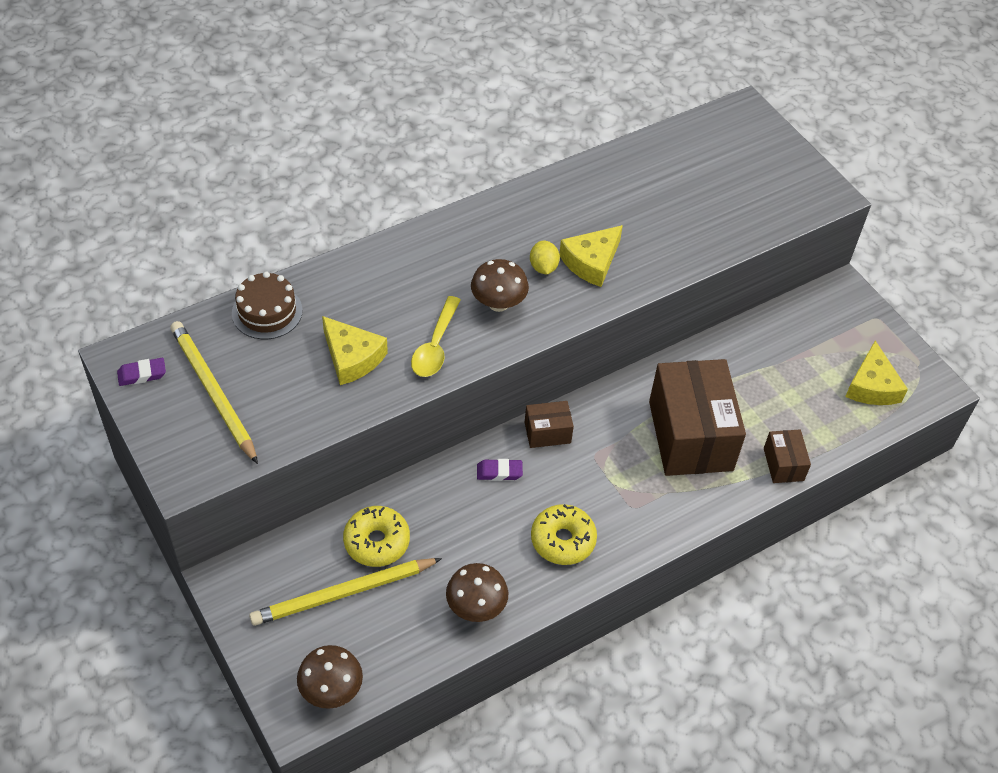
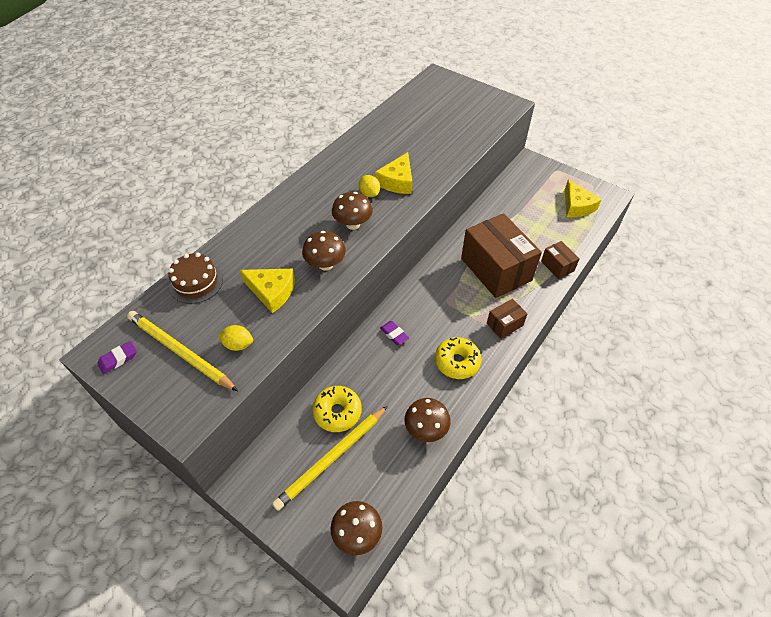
camera: 20 degrees left, 0 degrees up
yellow spoon [411,296,461,377] -> brown mushroom [302,231,346,271]
purple eraser [477,459,523,481] -> purple eraser turned 75 degrees clockwise [380,321,409,345]
brown box [525,401,574,448] -> brown box moved to [487,299,527,339]
none -> yellow lemon [218,325,253,351]

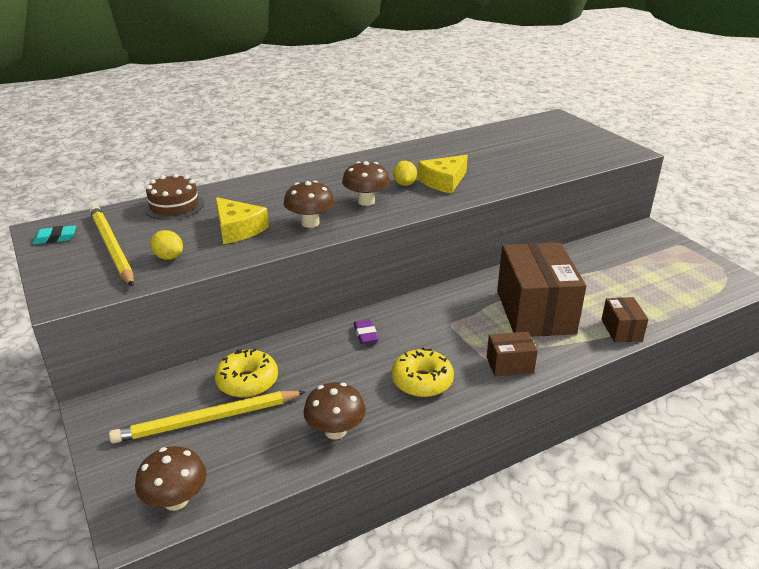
camera: 25 degrees right, 20 degrees down
purple eraser [97,341,137,374] -> turquoise eraser [32,225,76,244]
yellow cheese [565,180,602,217] -> none

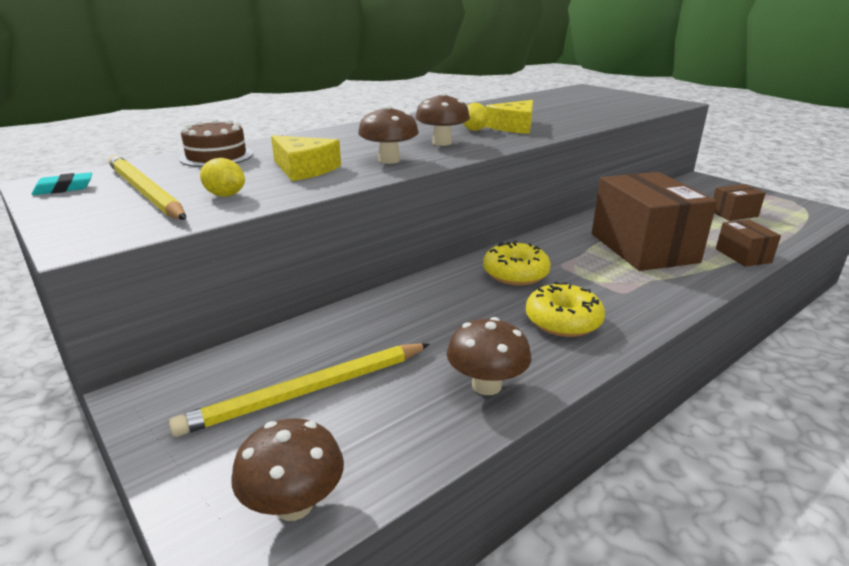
camera: 10 degrees left, 5 degrees down
yellow donut [215,349,278,398] -> yellow donut moved to [483,241,551,285]
purple eraser [354,319,379,344] -> none
brown box [487,331,538,376] -> brown box moved to [713,184,766,221]

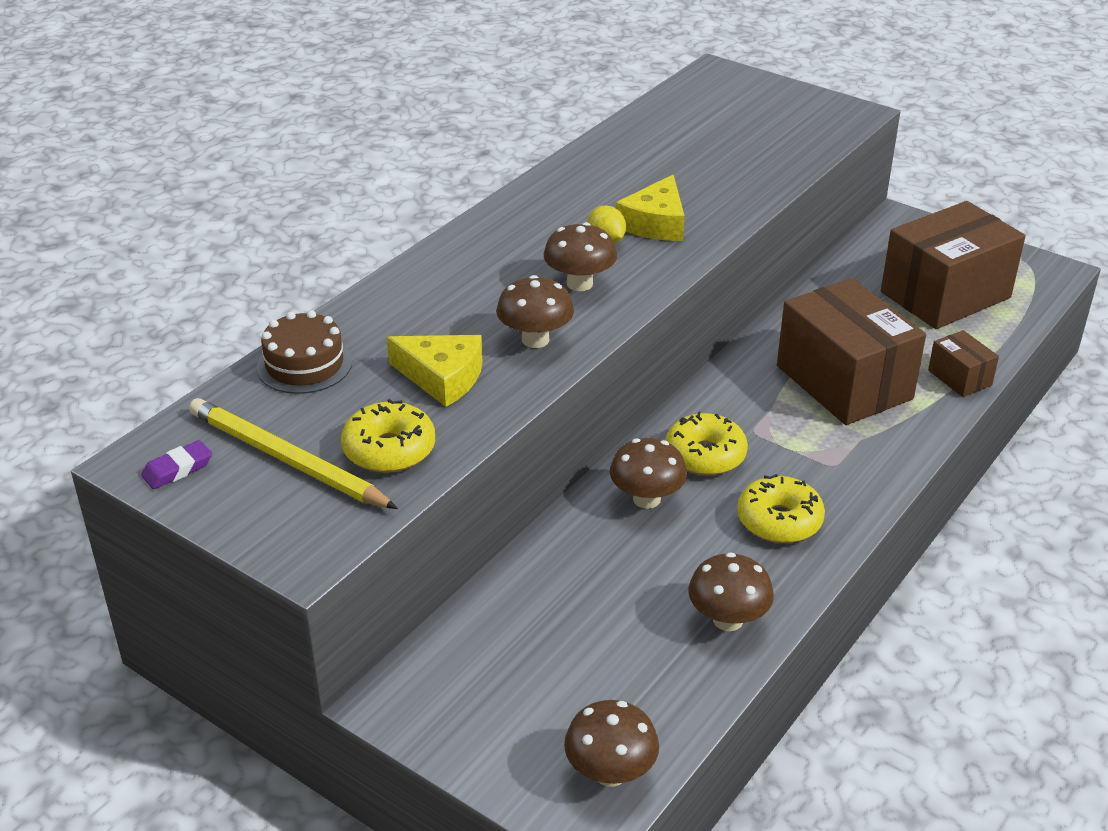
camera: 15 degrees left, 10 degrees up
turquoise eraser [31,172,92,195] -> purple eraser [141,440,212,489]
yellow pencil [169,343,430,437] -> none
yellow lemon [200,158,245,197] -> yellow donut [341,399,435,473]
brown box [713,184,766,221] -> brown box [881,201,1026,329], size x2.18
none -> brown mushroom [610,438,687,509]

